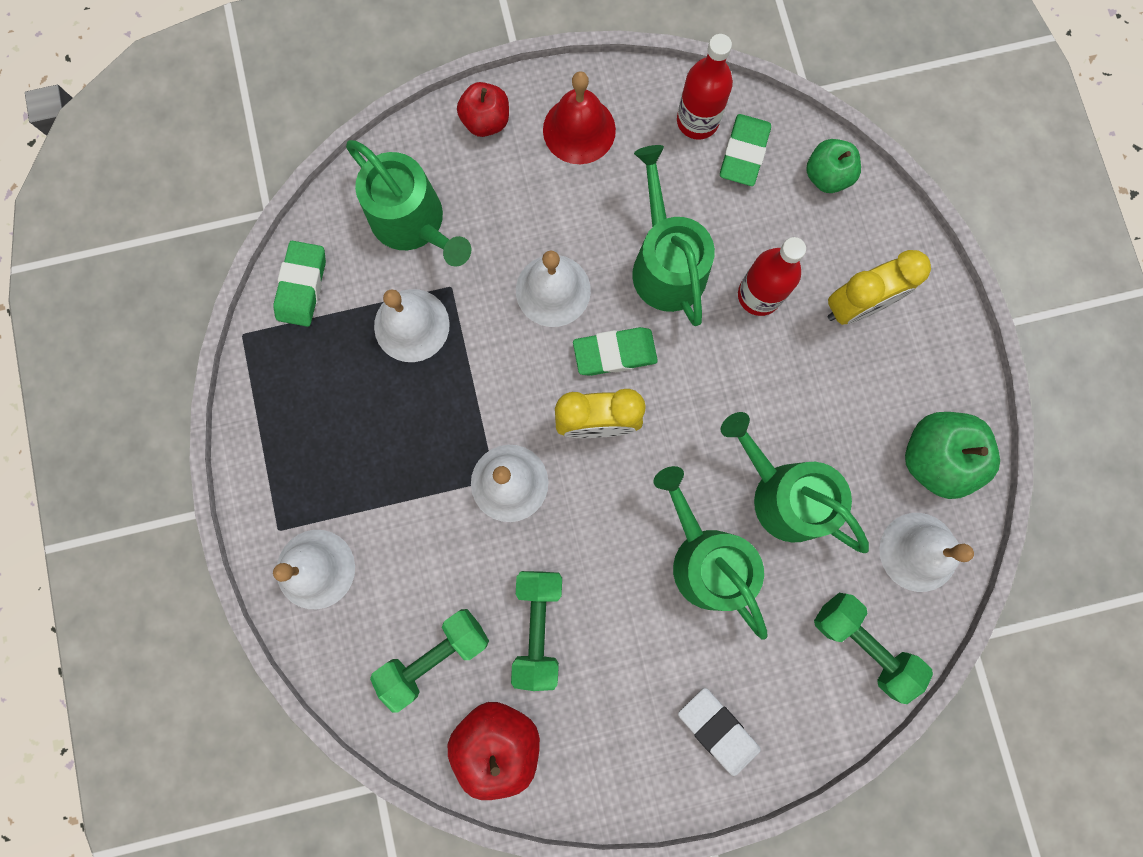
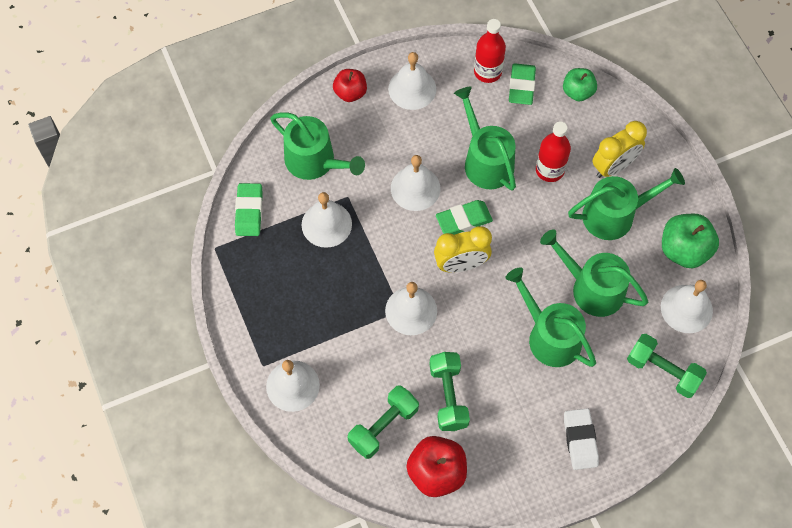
camera: 10 degrees left, 15 degrees down
red bell [543,71,616,164] -> white bell [388,52,436,110]
white eraser [678,688,761,776] -> white eraser turned 45 degrees clockwise [564,408,599,470]
none -> green watering can [568,168,685,240]

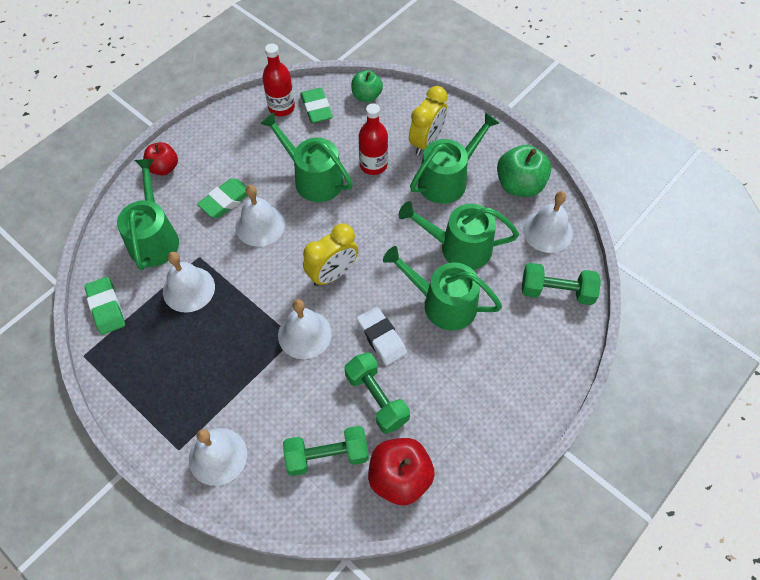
camera: 25 degrees left, 5 degrees down
green watering can [270,112,365,180] -> green watering can turned 105 degrees counterclockwise [117,159,179,270]
green dumbbell [348,385,419,459] -> green dumbbell turned 60 degrees clockwise [283,426,369,476]
white bell [388,52,436,110] -> none
green eraser [436,200,493,235] -> green eraser moved to [197,178,248,218]
white eraser [564,408,599,470] -> white eraser moved to [356,306,407,366]

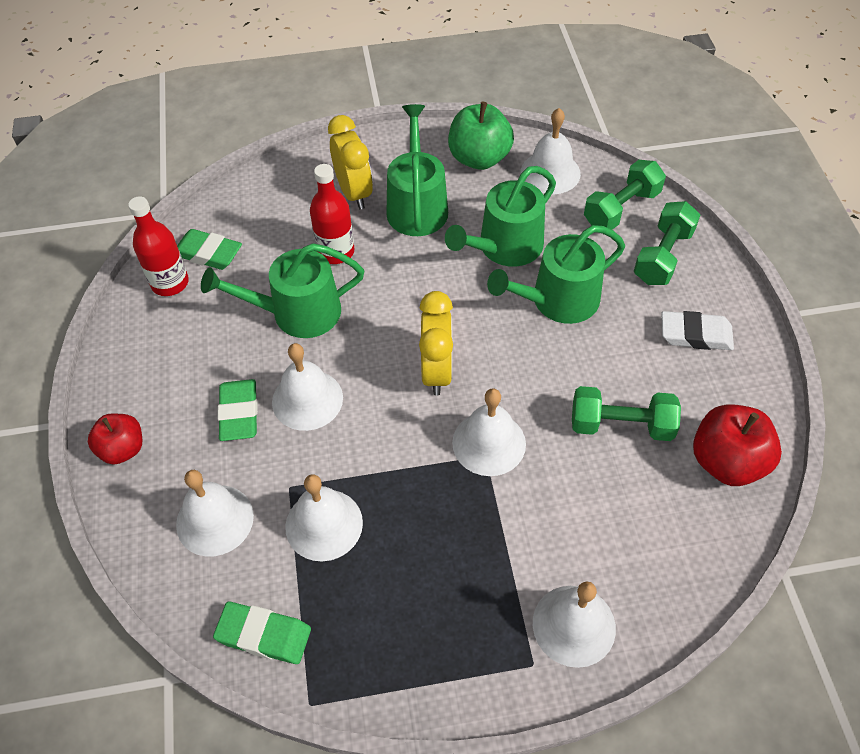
camera: 50 degrees left, 5 degrees down
green watering can [117,159,179,270] -> white bell [176,470,254,556]
green dumbbell [283,426,369,476] -> green dumbbell moved to [634,201,700,285]
green apple [351,70,383,102] -> none
white eraser [356,306,407,366] -> white eraser moved to [661,311,734,350]

